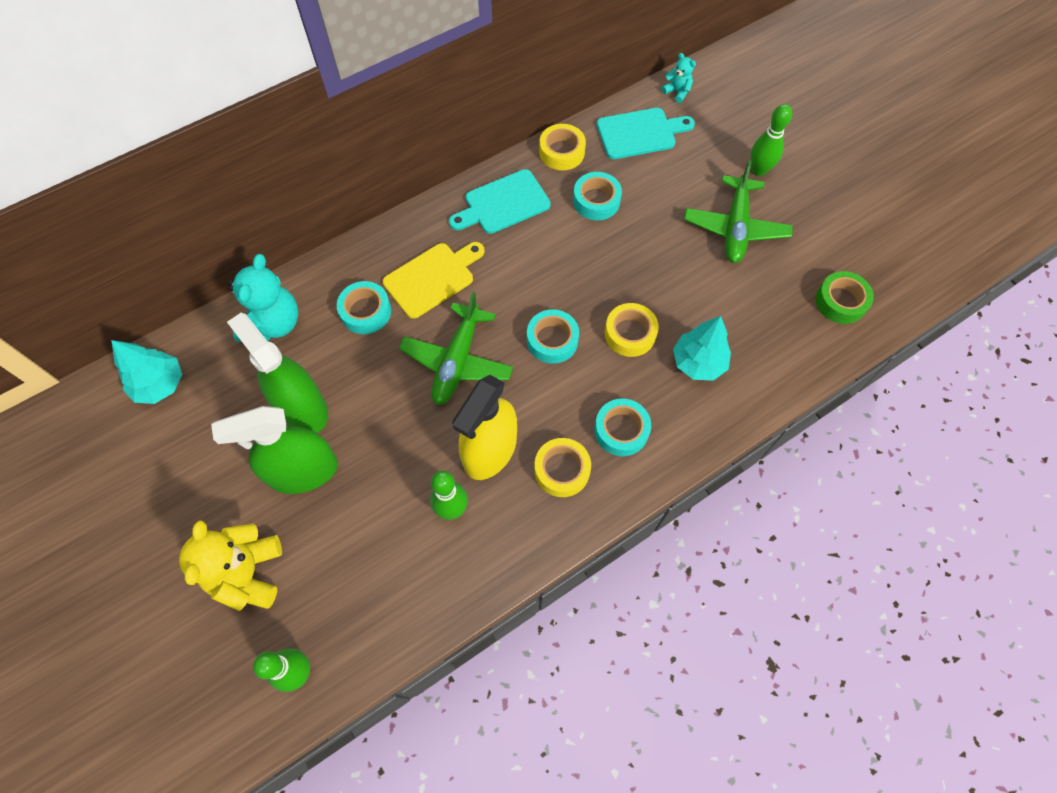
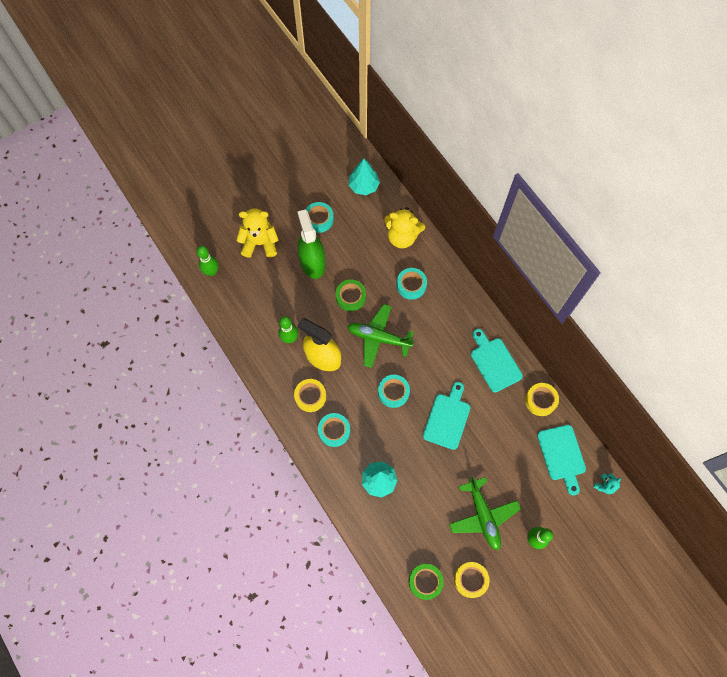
camera: 90 degrees right, 5 degrees up
green spray bottle [227,313,328,433] -> none
turquoise teddy bear [228,254,298,342] -> yellow teddy bear [384,207,425,248]
yellow cutting board [383,242,485,319] -> none
turquoise tape [573,172,622,220] -> turquoise tape moved to [306,202,334,233]
yellow tape [605,303,659,357] -> yellow tape moved to [454,562,490,598]
green plane [684,160,793,263] -> green plane turned 120 degrees counterclockwise [449,476,521,550]
none -> green tape [336,280,366,311]
none -> turquoise cutting board [423,382,470,450]

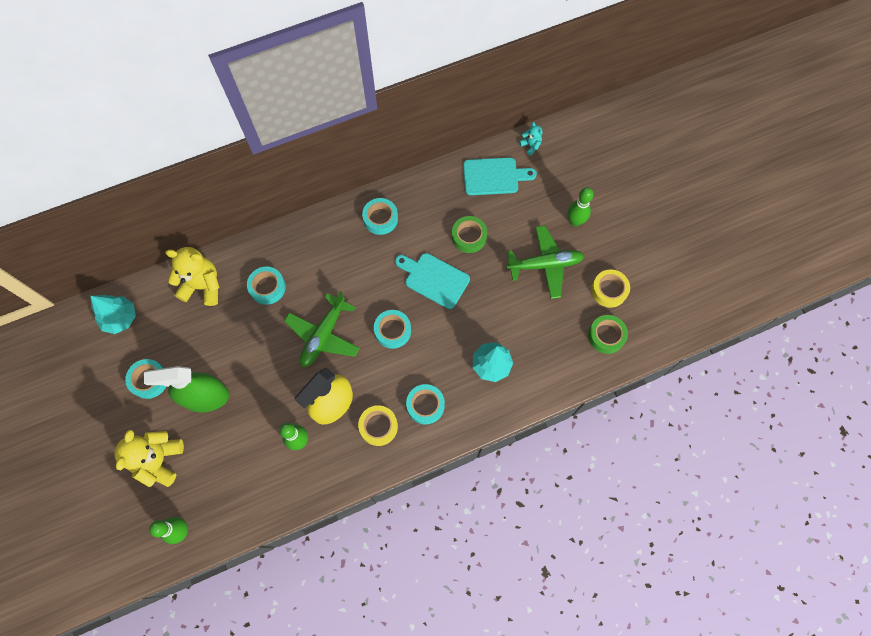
camera: 80 degrees left, 0 degrees up
green tape [336,280,366,311] -> green tape moved to [452,216,487,253]
yellow teddy bear [384,207,425,248] -> yellow teddy bear turned 105 degrees counterclockwise [165,247,220,306]
turquoise cutting board [471,329,523,393] -> turquoise tape [362,198,398,235]
yellow tape [525,383,559,416] -> none

